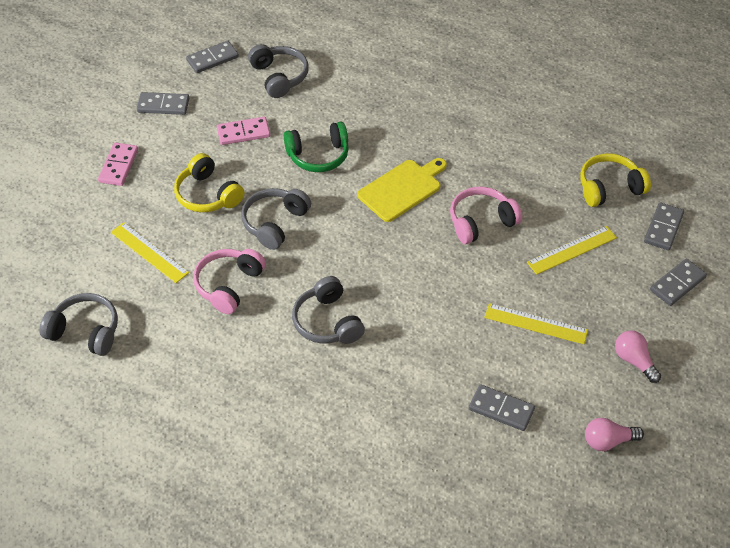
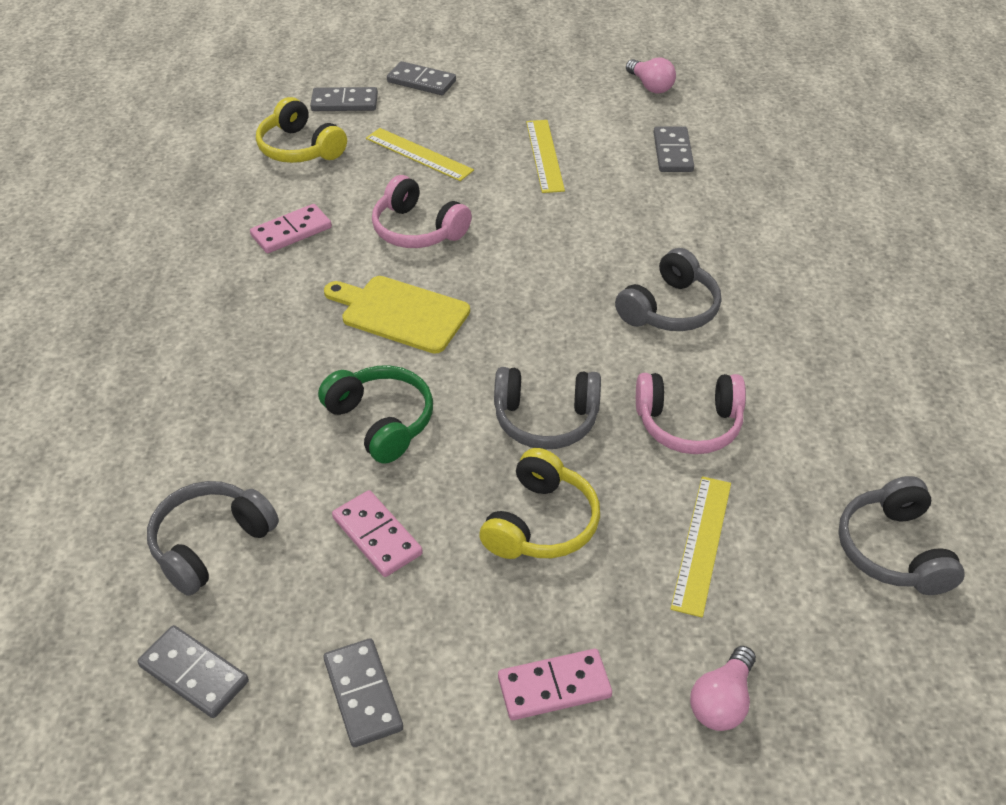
camera: 115 degrees left, 5 degrees down
pink light bulb [615,331,661,383] -> pink light bulb moved to [690,646,756,731]
none -> pink domino [250,204,332,253]

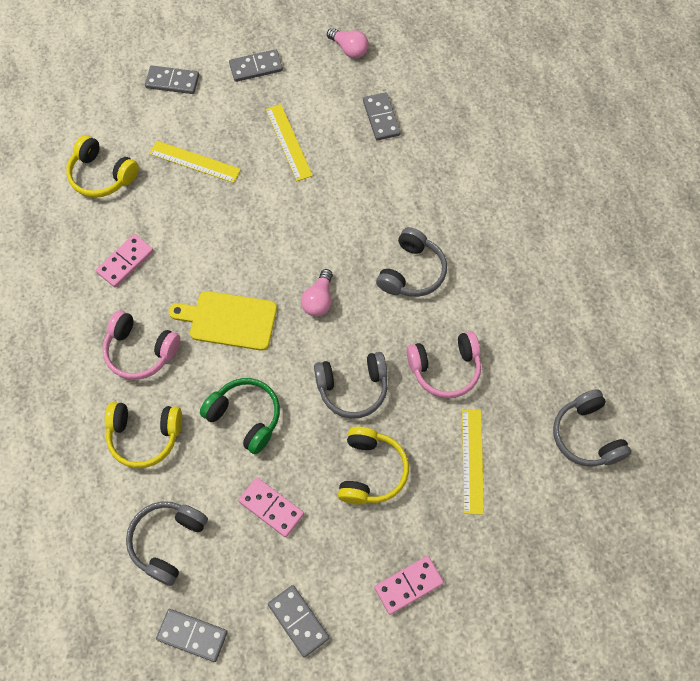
camera: 15 degrees left, 20 degrees up
grey domino [310,87,378,111] -> grey domino moved to [229,49,283,82]
pink headphones [372,175,472,248] -> pink headphones moved to [102,310,180,380]
pink light bulb [690,646,756,731] -> pink light bulb moved to [301,269,333,317]
none -> yellow headphones [105,402,182,468]

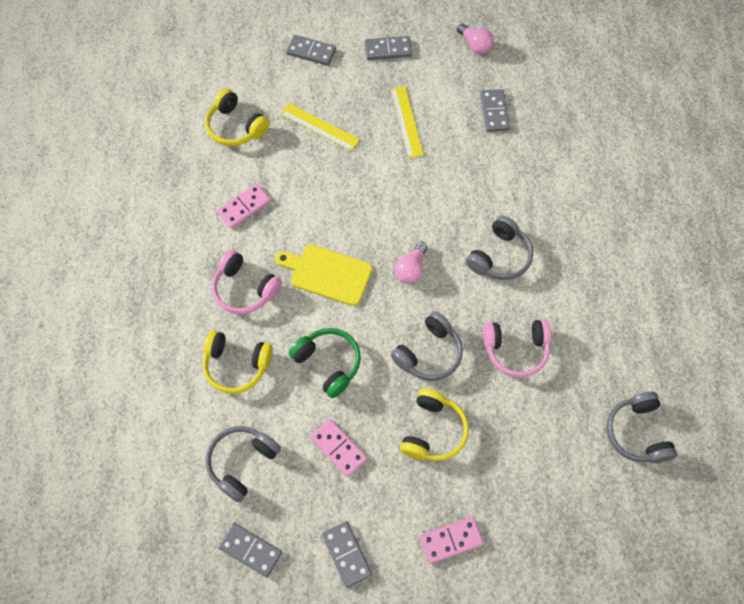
camera: 10 degrees right, 0 degrees up
grey headphones [314,352,388,419] -> grey headphones turned 45 degrees counterclockwise [390,311,463,381]
yellow ruler [462,410,484,515] -> none

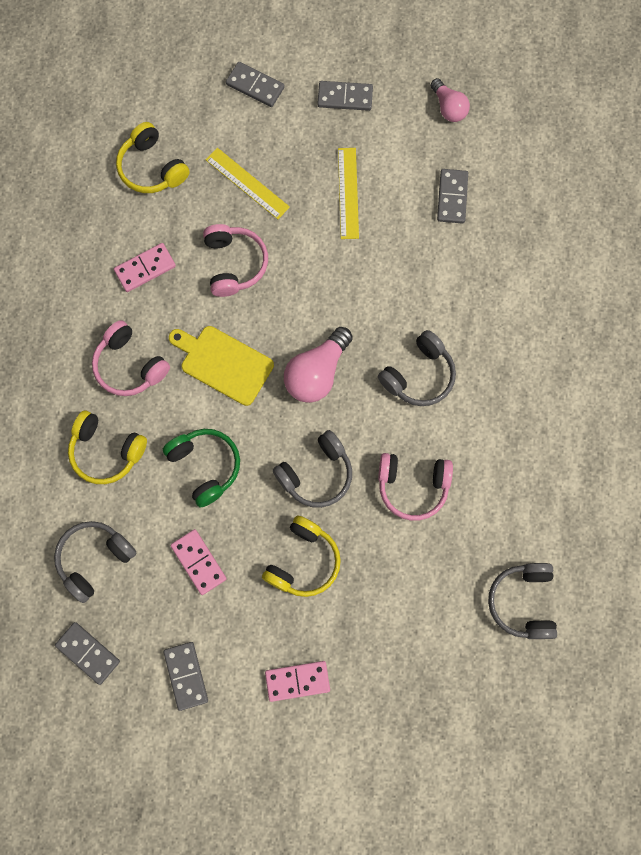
camera: 10 degrees right, 10 degrees up
pink light bulb [395,242,427,283] -> pink light bulb [284,327,353,403], size x1.59
none -> pink headphones [203,224,268,297]

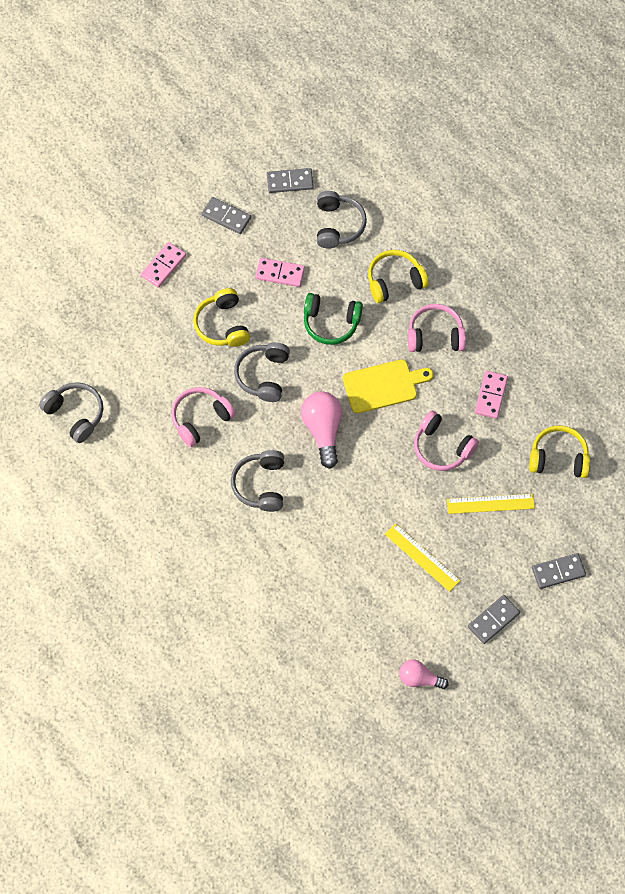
camera: 135 degrees right, 10 degrees down
grey domino [437,169,468,224] -> none

